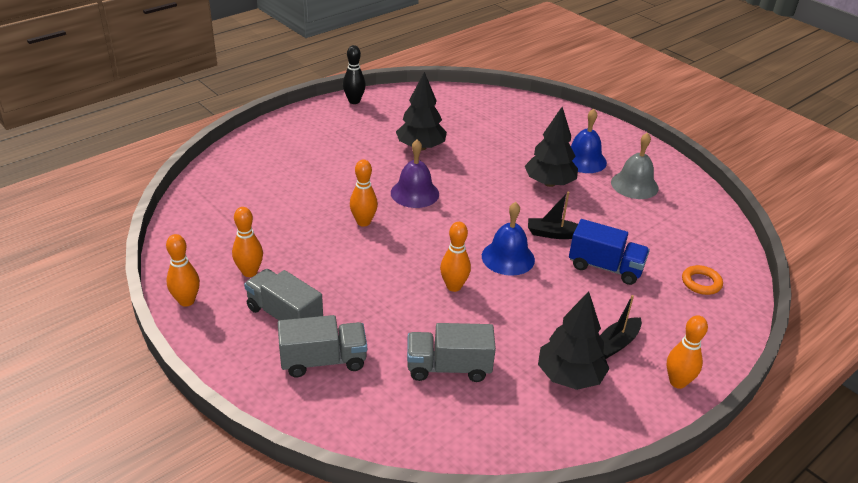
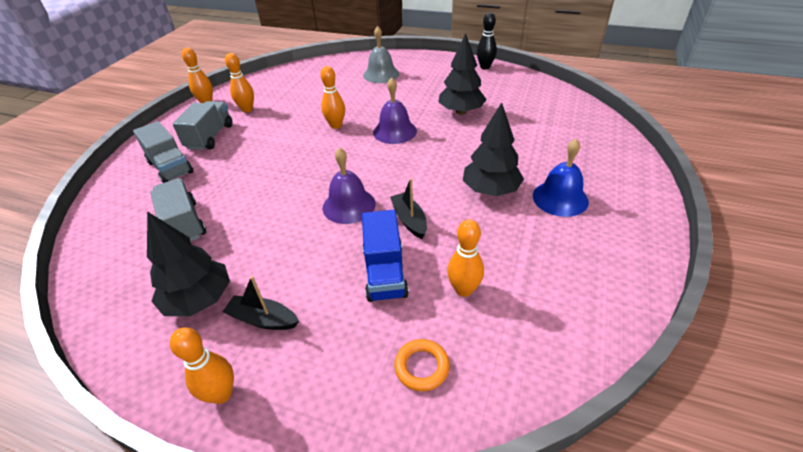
camera: 65 degrees right, 5 degrees up
orange bowling pin [440,222,471,292] -> orange bowling pin moved to [447,219,484,297]
blue bell [482,202,535,276] -> purple bell [323,147,376,224]
grey bell [611,132,659,199] -> grey bell moved to [363,26,399,83]

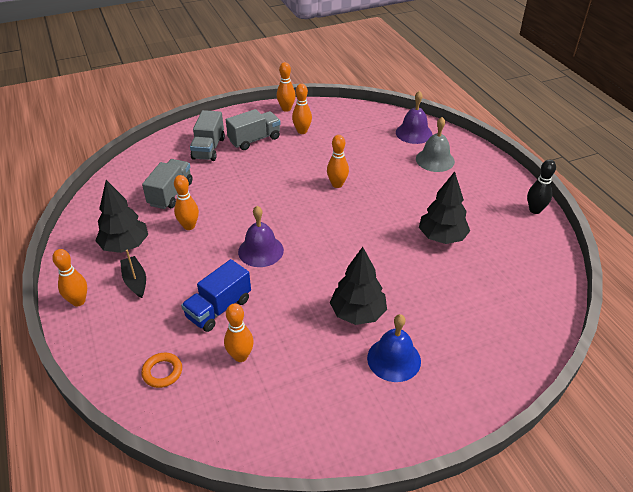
camera: 45 degrees right, 0 degrees up
purple bell [373,77,417,144] -> purple bell moved to [396,91,433,144]
black boat [390,178,427,239] -> none
none -> orange bowling pin [174,175,199,230]

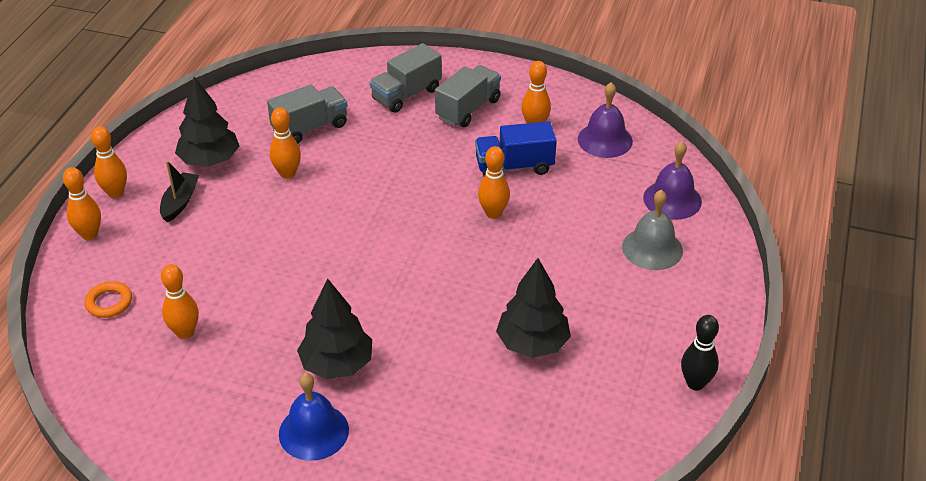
camera: 40 degrees right, 0 degrees up
blue truck [181,259,251,332] -> blue truck moved to [475,121,557,177]
grey truck [226,109,281,150] -> grey truck turned 60 degrees counterclockwise [435,65,501,127]
purple bell [238,206,284,267] -> purple bell moved to [578,82,633,158]
orange bowling pin [277,62,296,112] -> orange bowling pin moved to [63,167,101,240]

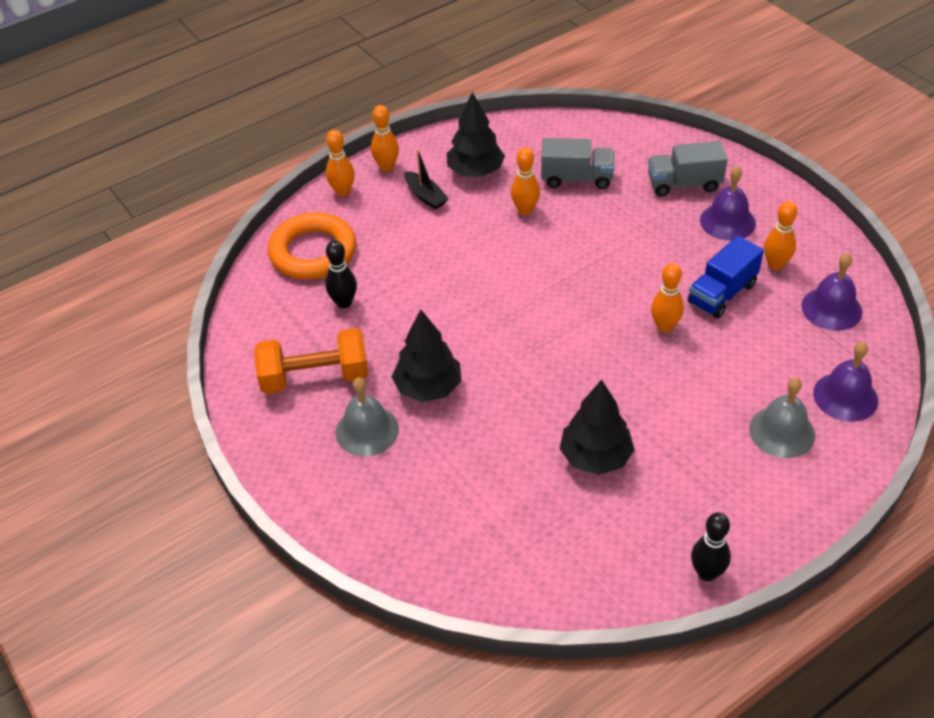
camera: 40 degrees right, 5 degrees up
orange ring [85,281,132,318] -> orange ring [268,213,356,279], size x2.17
black boat [160,161,199,223] -> black boat turned 90 degrees clockwise [404,150,449,209]
orange bowling pin [161,264,199,339] -> black bowling pin [325,240,357,308]
blue bell [279,373,349,461] -> grey bell [336,377,399,457]
grey truck [435,65,501,127] -> purple bell [700,166,756,241]
blue truck [475,121,557,177] -> blue truck turned 75 degrees counterclockwise [688,236,764,319]
none -> orange dumbbell [254,328,368,394]

